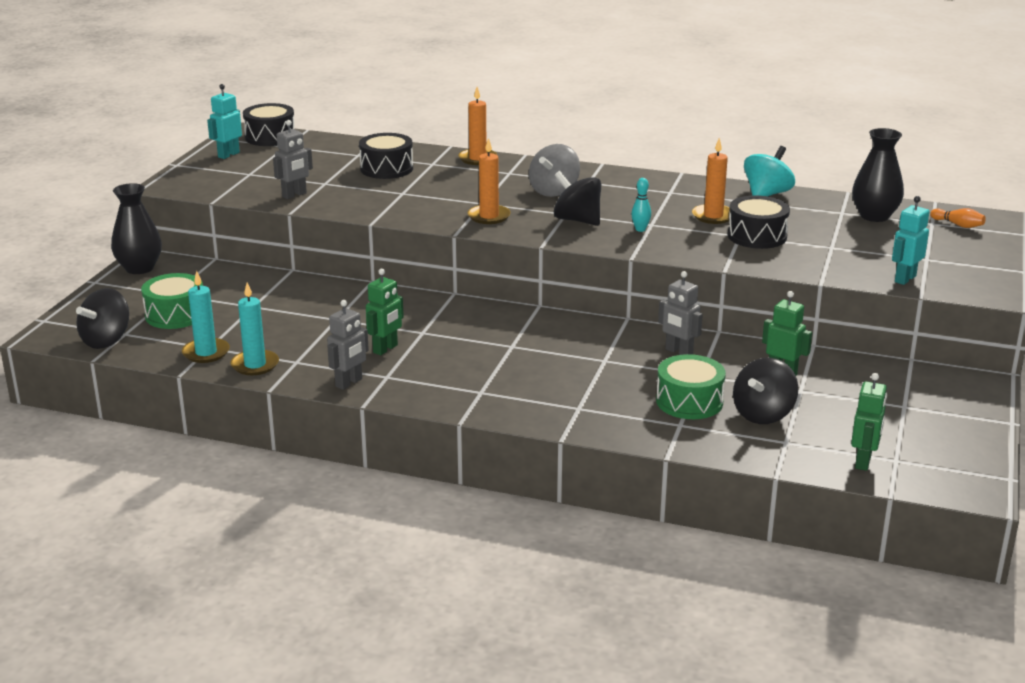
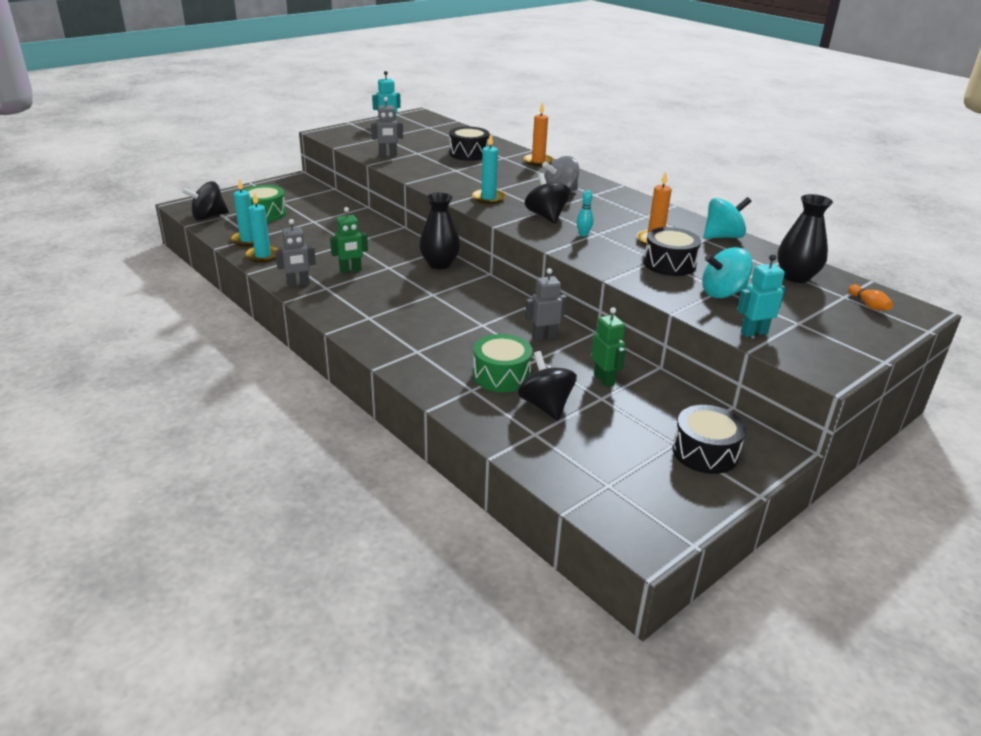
camera: 30 degrees right, 5 degrees up
black vase [111,183,162,274] -> black vase moved to [419,193,460,269]
black drum [243,103,294,146] -> black drum moved to [672,405,746,474]
orange candle [468,138,511,224] -> turquoise candle [472,134,506,204]
grey robot [658,271,703,355] -> grey robot turned 90 degrees clockwise [525,268,567,341]
black spinning top [733,358,798,424] -> black spinning top turned 90 degrees clockwise [517,351,577,420]
green robot [851,373,887,471] -> none
none -> turquoise spinning top [702,247,753,298]

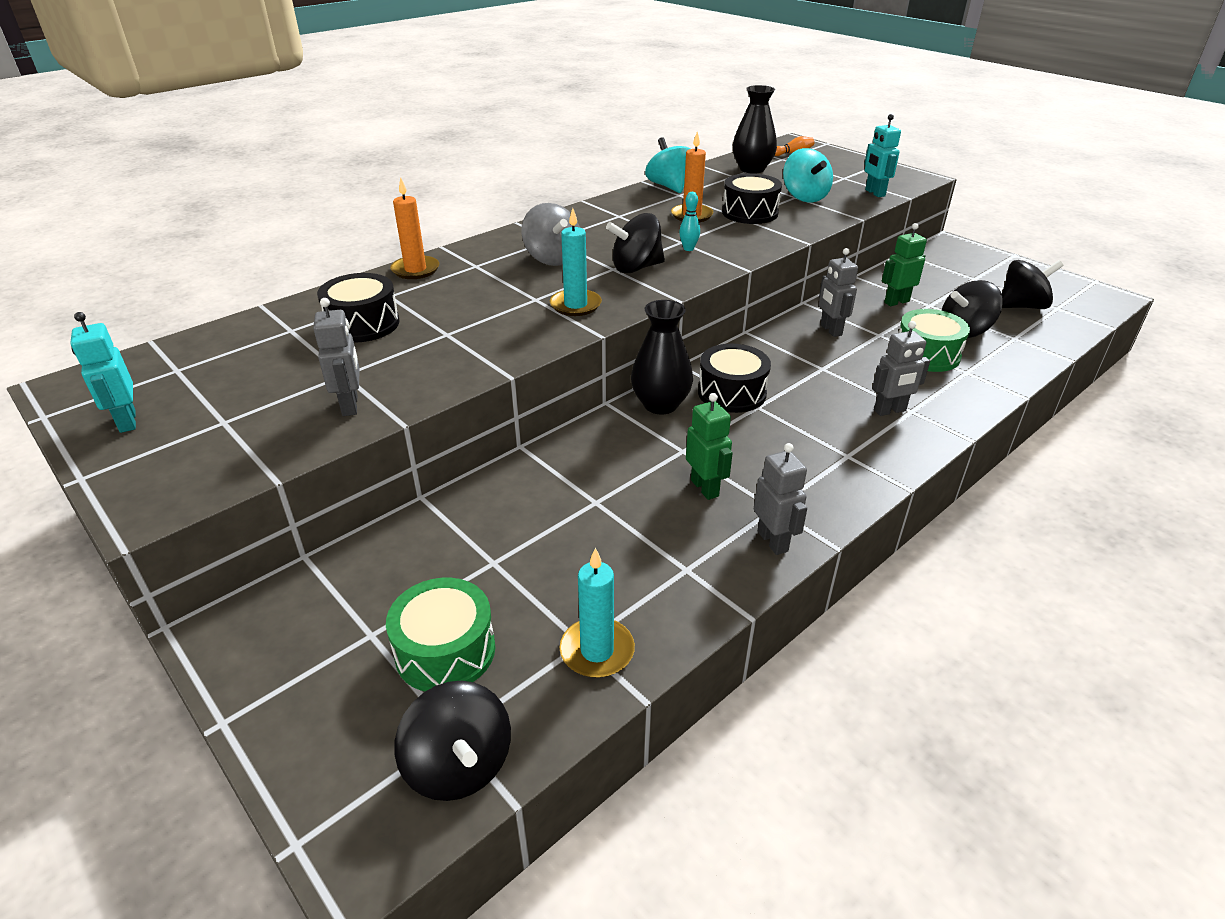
camera: 90 degrees left, 5 degrees up
turquoise candle [245,192,279,263] -> none
black drum [672,405,746,474] -> black drum moved to [698,344,771,413]
none -> grey robot [872,321,930,416]
none -> black spinning top [1002,260,1064,309]

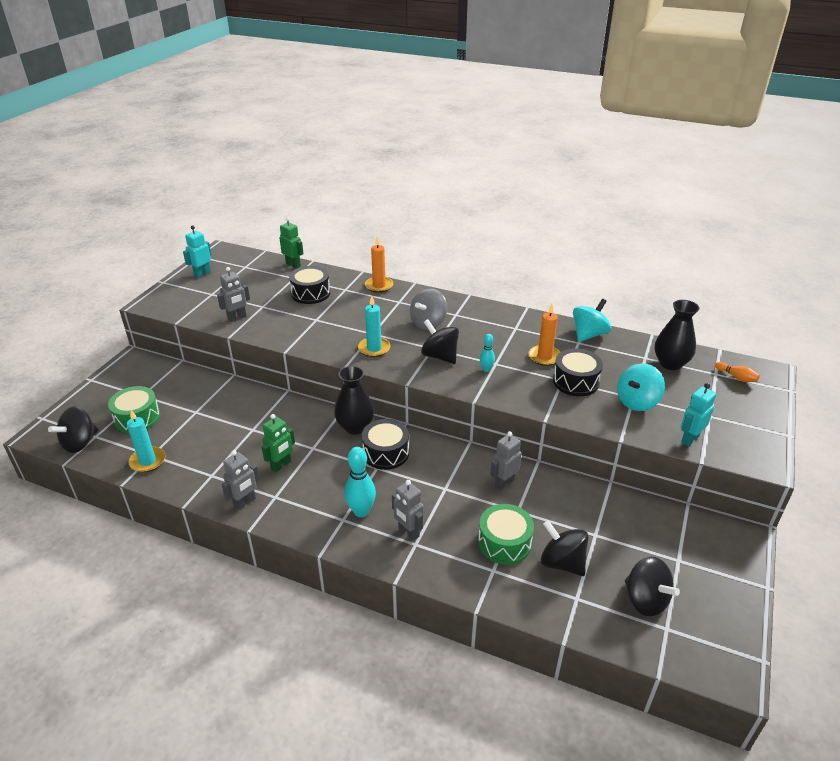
camera: 65 degrees right, 0 degrees up
green robot [882,223,927,306] -> green robot moved to [280,217,303,269]
none -> turquoise bowling pin [344,447,376,517]

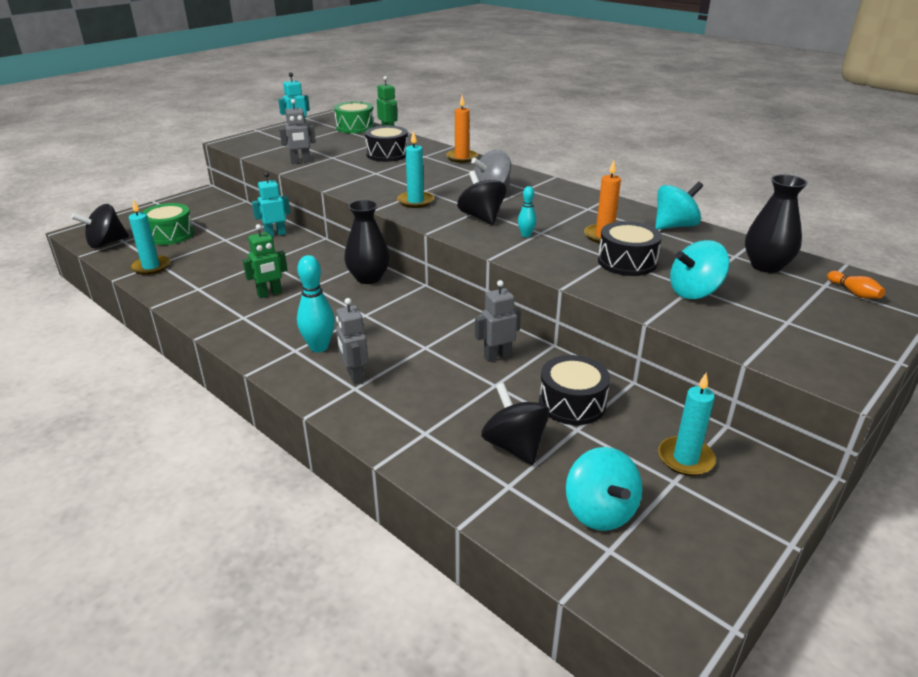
camera: 20 degrees right, 5 degrees down
grey robot [222,450,260,510] -> none
black drum [362,419,409,470] -> black drum moved to [539,355,610,425]
green drum [478,504,534,565] -> green drum moved to [334,101,374,133]
black spinning top [625,557,680,616] -> turquoise spinning top [566,447,642,531]
turquoise robot [681,383,716,447] -> turquoise robot moved to [252,172,290,237]
none -> turquoise candle [658,373,716,476]

